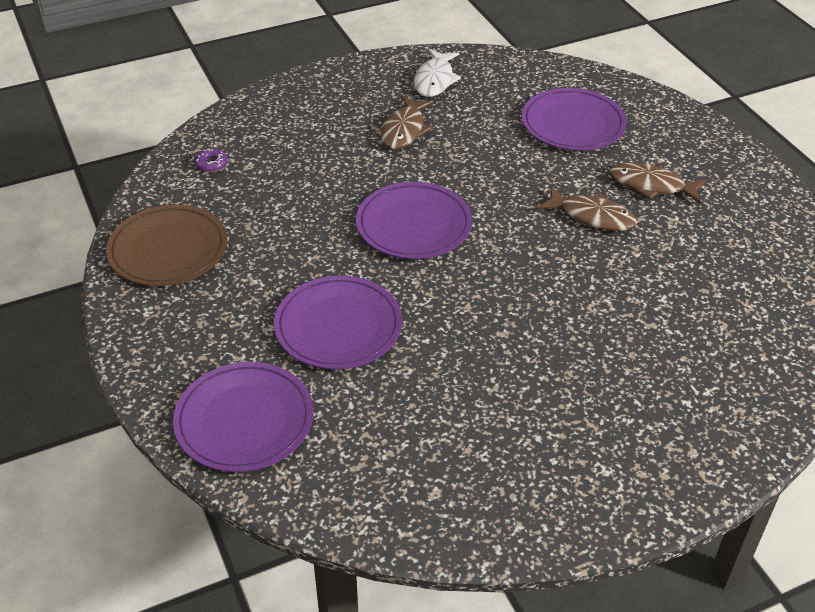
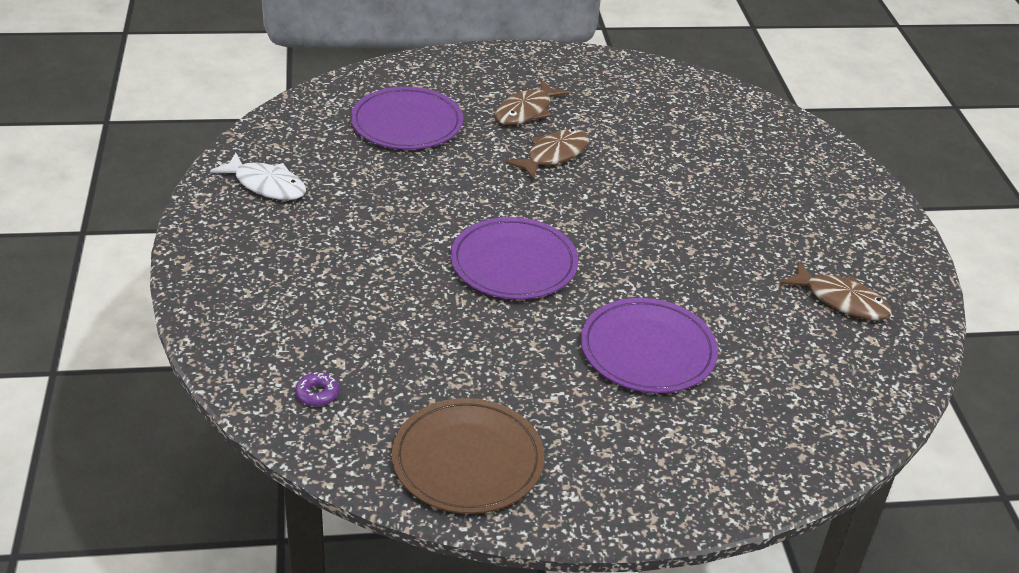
camera: 75 degrees left, 5 degrees down
purple plate [173,362,313,472] -> none
brown fish [381,96,434,149] -> brown fish moved to [780,261,892,320]

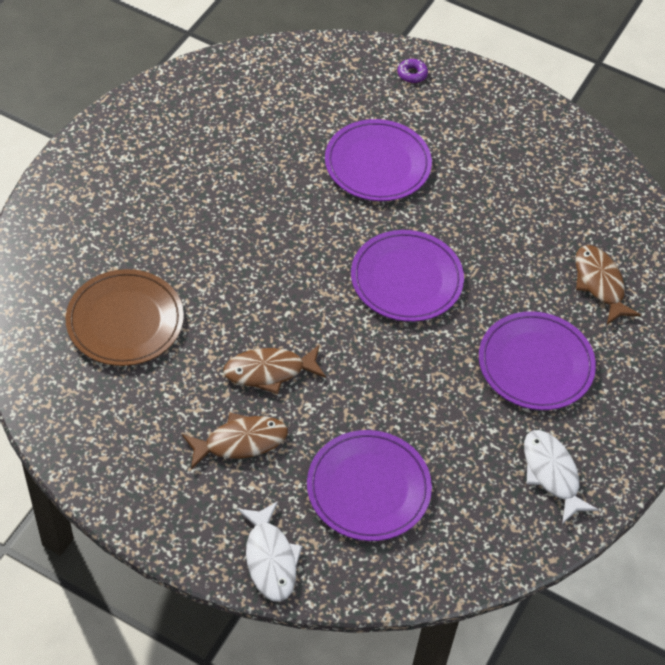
camera: 145 degrees left, 15 degrees up
purple donut [295,372,339,407] -> purple donut moved to [397,59,428,83]
brown plate [392,398,544,514] -> brown plate moved to [66,269,184,366]
brown fish [780,261,892,320] -> brown fish moved to [575,245,641,325]
none -> white fish [237,501,303,602]
none -> purple plate [479,311,596,410]

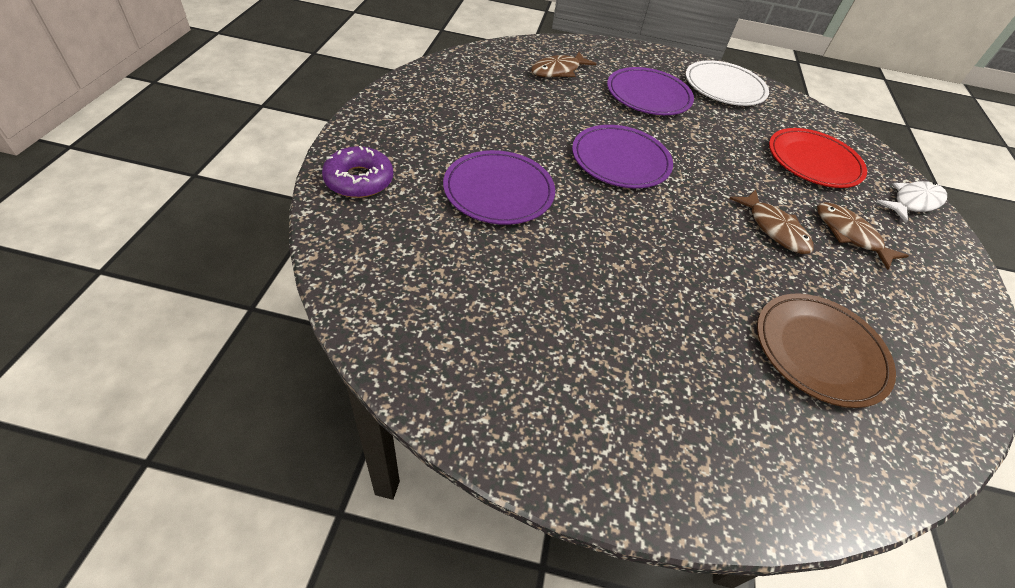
camera: 110 degrees left, 5 degrees down
purple plate [307,430,432,541] -> red plate [769,128,867,188]
purple donut [397,59,428,83] -> purple donut [322,146,393,198], size x2.00
white fish [524,430,599,524] -> white plate [686,60,769,106]

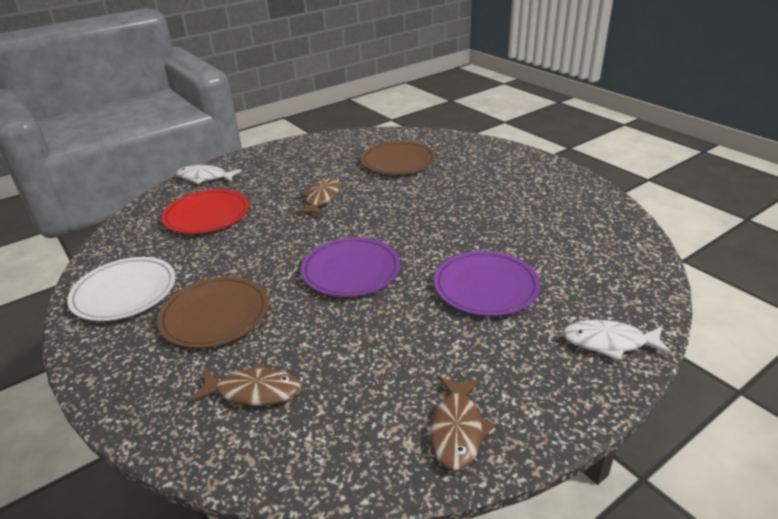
camera: 130 degrees left, 15 degrees down
purple donut [322,146,393,198] -> white fish [563,320,673,361]
purple plate [607,67,694,115] -> brown plate [157,276,269,348]
brown fish [817,202,909,270] -> brown fish moved to [430,376,494,471]

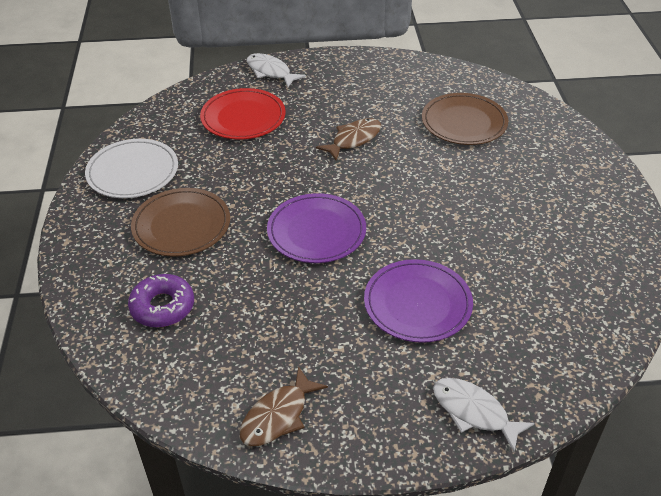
camera: 30 degrees right, 10 degrees up
brown fish [189,362,301,406] -> purple donut [128,274,194,327]

